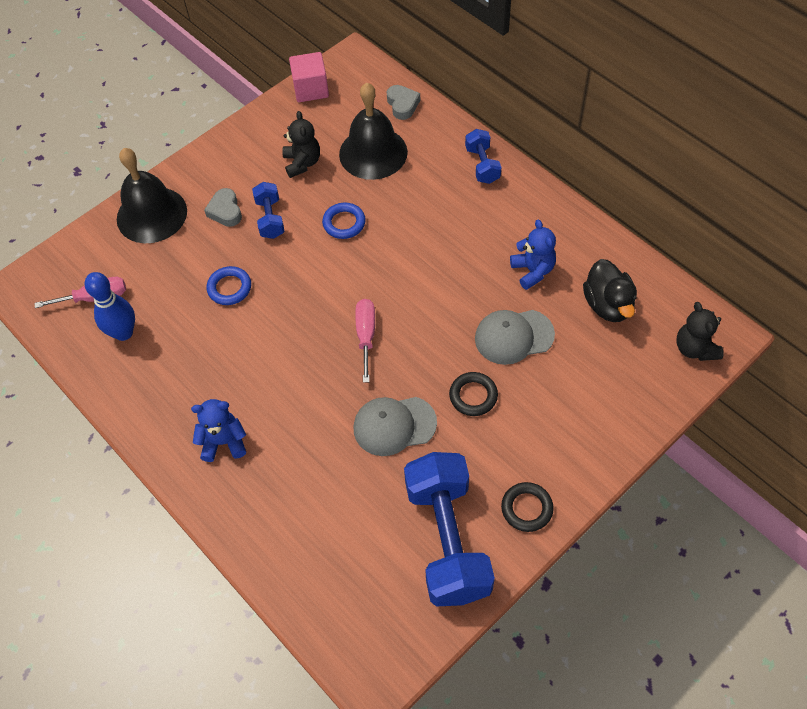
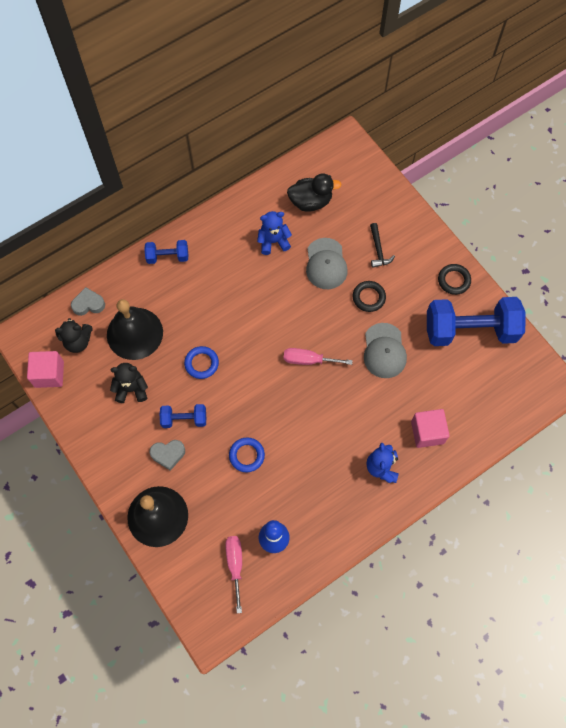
camera: 85 degrees left, 10 degrees up
black teddy bear [677,302,723,361] -> black teddy bear moved to [55,318,93,353]
none -> black hammer [370,223,395,268]
none -> pink cube [411,409,450,448]

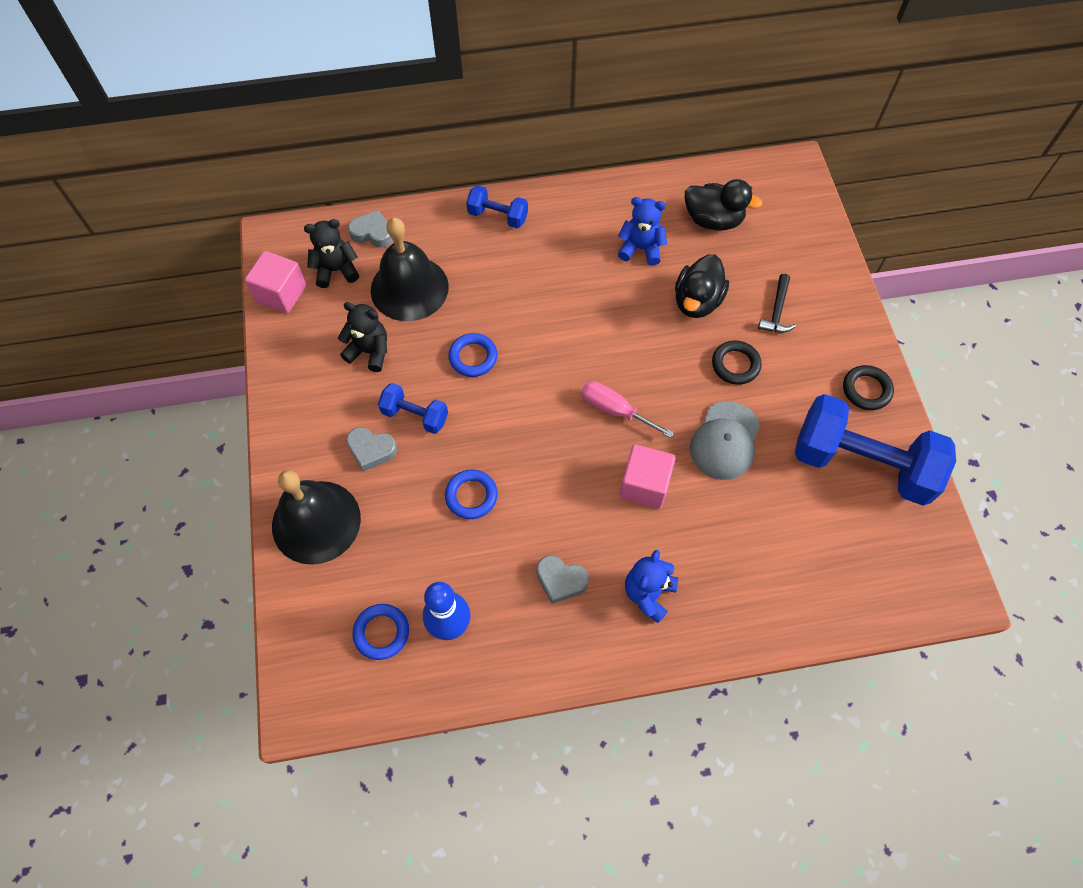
camera: 25 degrees right, 5 degrees down
black teddy bear [55,318,93,353] -> black teddy bear turned 150 degrees clockwise [304,219,359,288]
pink screwdriver [225,536,242,613] -> blue ring [352,604,409,660]
grey cap [306,238,348,289] -> black duck [675,254,729,318]
pink cube [411,409,450,448] -> pink cube moved to [620,444,676,509]
none -> grey heart [537,555,589,604]

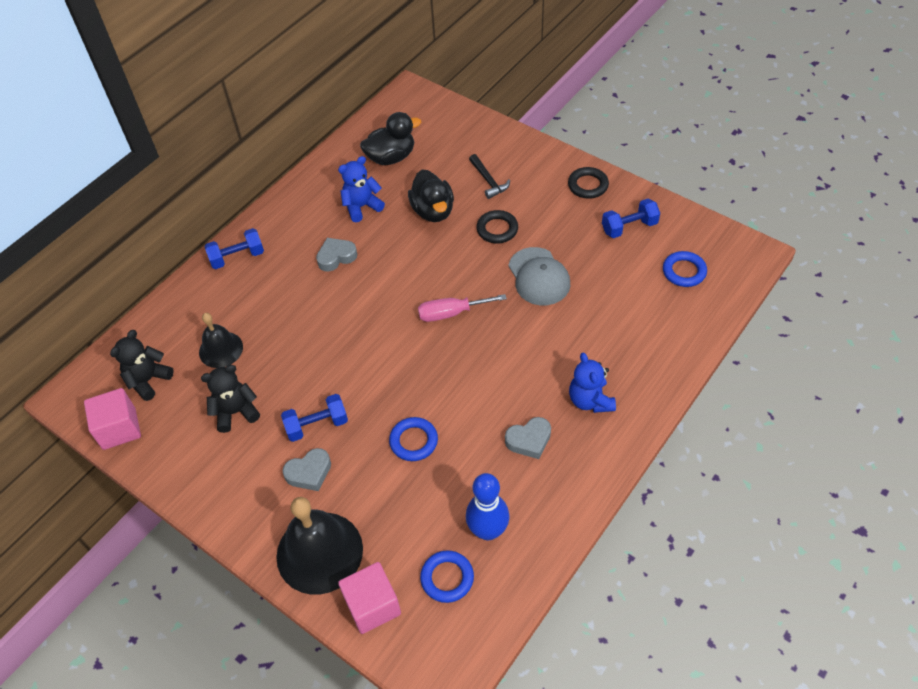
camera: 40 degrees left, 10 degrees down
grey heart [348,210,393,248] -> grey heart moved to [316,238,357,272]
black bell [371,218,449,321] -> black bell [199,313,243,368], size x0.59
blue ring [448,333,498,377] -> blue ring moved to [663,251,707,287]
pink cube [620,444,676,509] -> pink cube moved to [338,562,401,634]
blue dumbbell [795,394,956,506] -> blue dumbbell [602,199,660,238], size x0.48

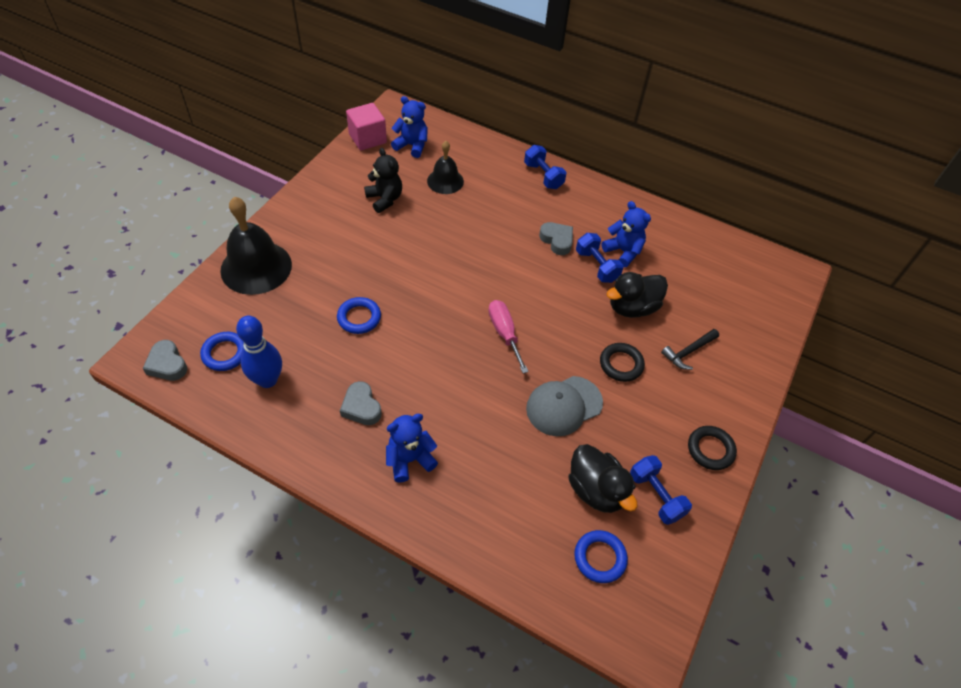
camera: 75 degrees right, 0 degrees up
black teddy bear [110,330,174,401] -> blue teddy bear [391,96,428,158]
blue dumbbell [281,394,348,442] -> blue dumbbell moved to [576,233,624,283]
grey heart [283,448,331,491] -> grey heart moved to [143,340,187,381]
pink cube [338,562,401,634] -> none
black duck [360,112,421,165] -> black duck moved to [568,444,637,513]

